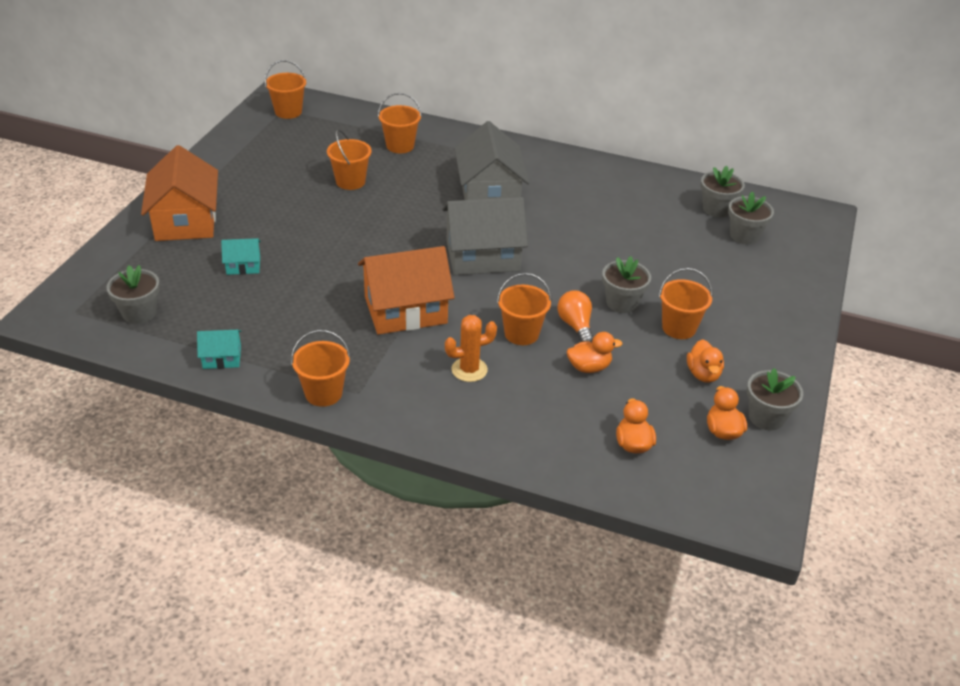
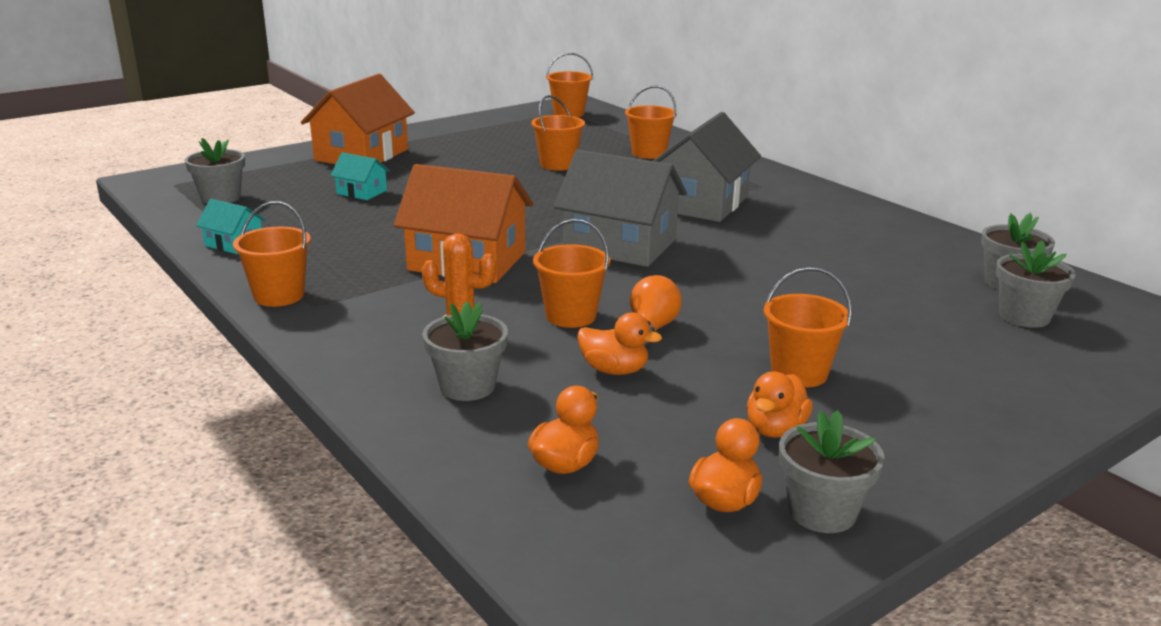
camera: 35 degrees right, 15 degrees down
grey flower pot [602,256,651,313] -> grey flower pot moved to [422,302,508,401]

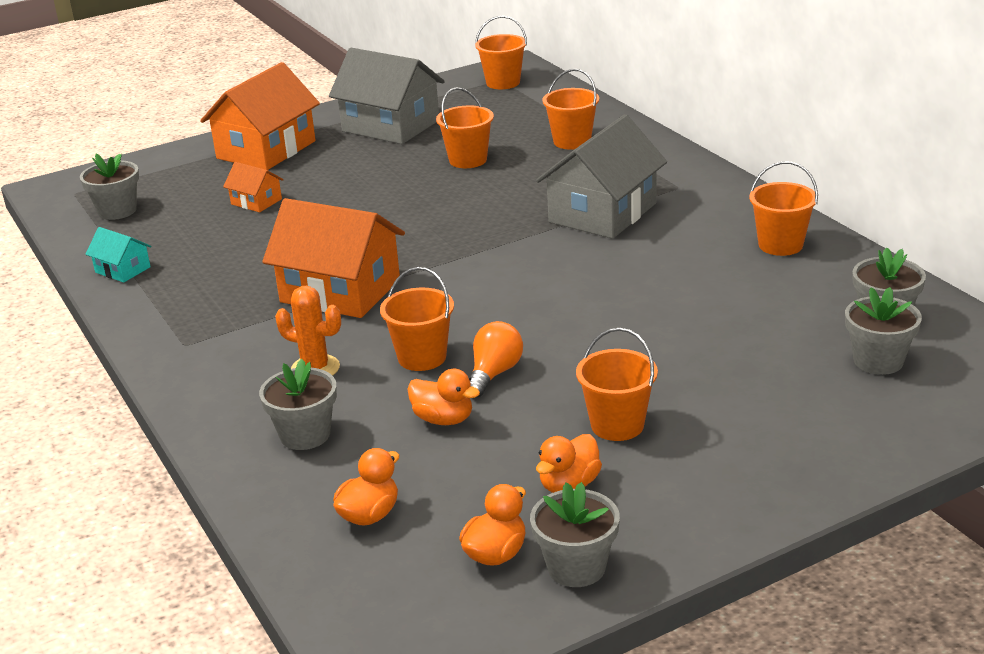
camera: 10 degrees right, 5 degrees up
orange bucket [233,201,311,307] -> orange bucket moved to [749,161,818,256]
turquoise house [330,152,390,200] -> orange house [223,162,284,212]
grey house [554,150,687,267] -> grey house moved to [329,48,445,144]

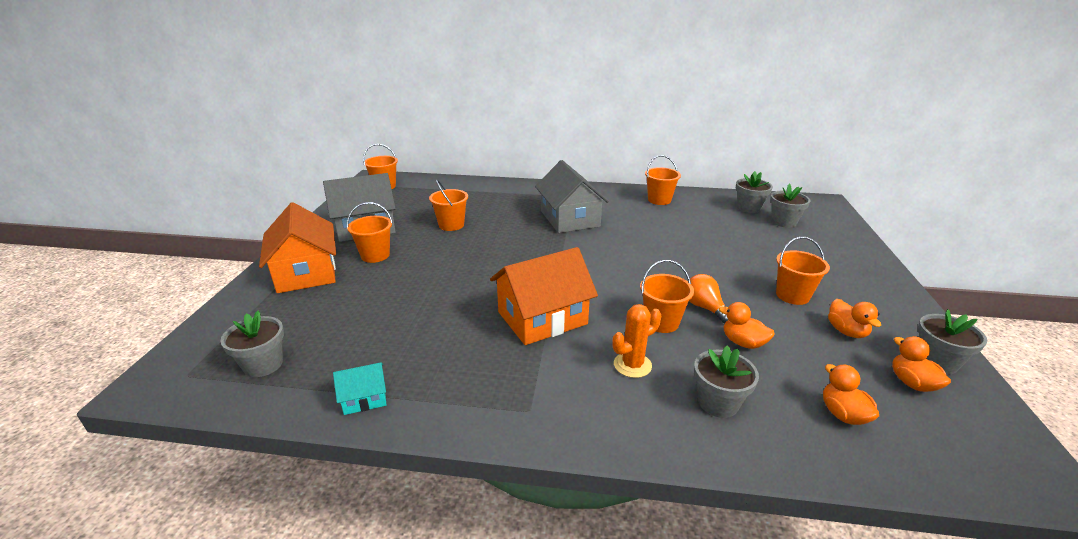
camera: 55 degrees left, 0 degrees up
orange house [223,162,284,212] -> none
orange duck [408,369,480,425] -> orange duck turned 120 degrees counterclockwise [719,302,775,349]
orange bucket [542,69,599,150] -> orange bucket moved to [347,202,393,263]

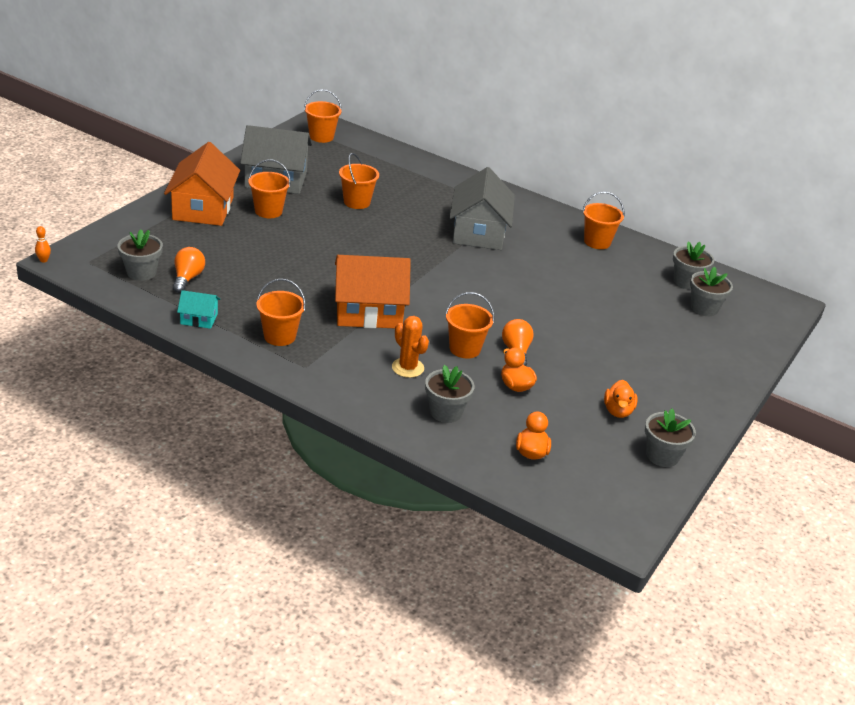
camera: 20 degrees right, 5 degrees up
orange cactus [613,304,661,378] -> orange cactus turned 60 degrees clockwise [392,316,429,378]
orange bucket [776,237,830,305] -> orange bucket moved to [256,279,306,346]
orange duck [892,336,951,392] -> none
none -> orange bowling pin [35,226,51,263]
none -> orange light bulb [173,247,205,293]

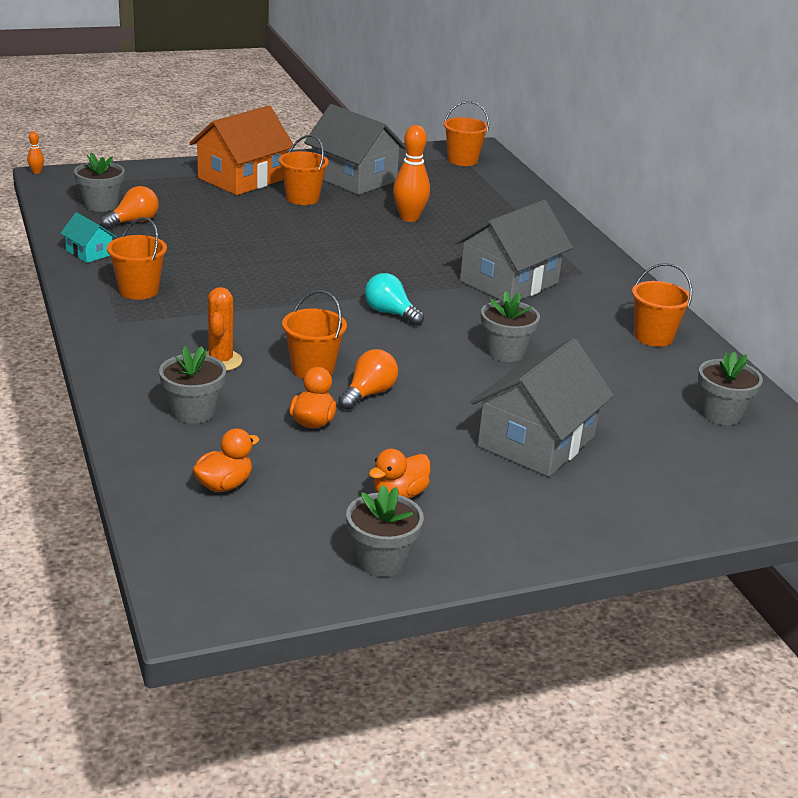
camera: 40 degrees right, 5 degrees down
orange house [335,255,411,328] -> none
orange bucket [339,153,379,209] -> orange bowling pin [393,125,430,222]
grey flower pot [690,267,733,316] -> grey flower pot moved to [481,291,540,362]
none -> turquoise light bulb [365,273,424,326]
none -> grey house [471,338,614,477]

